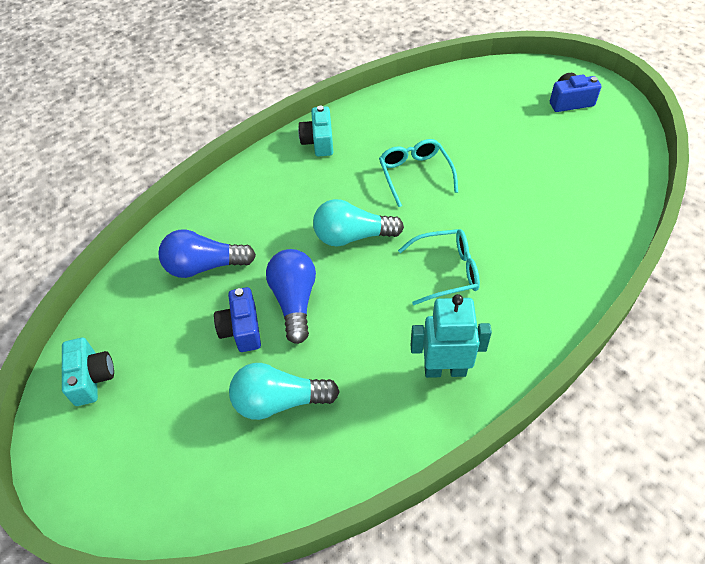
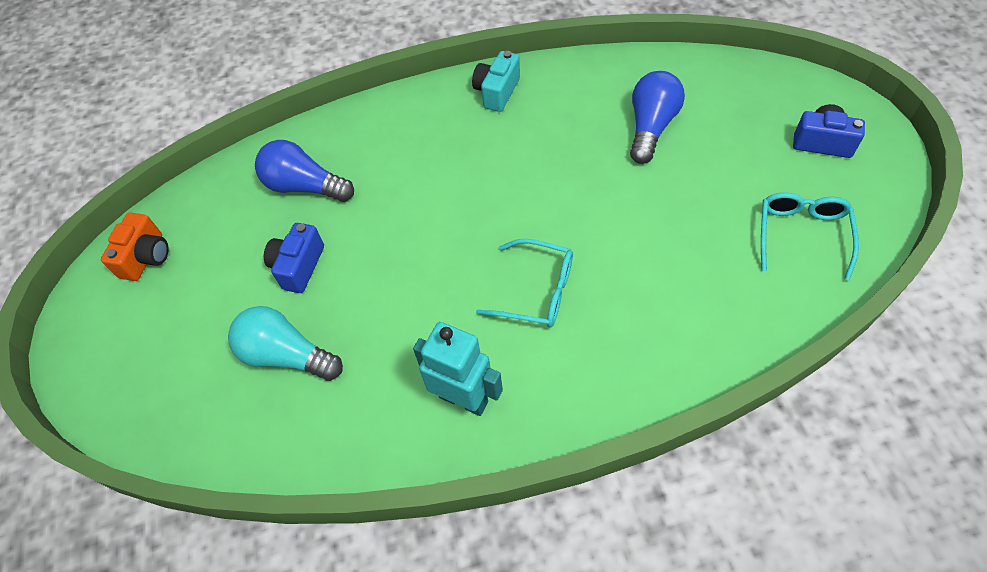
camera: 30 degrees right, 5 degrees up
turquoise camera [62,338,114,406] -> orange camera [101,212,169,281]
blue light bulb [266,249,316,344] -> blue light bulb moved to [630,71,685,164]
turquoise light bulb [313,199,404,247] -> none
turquoise glasses [379,139,458,207] -> turquoise glasses moved to [761,192,859,281]

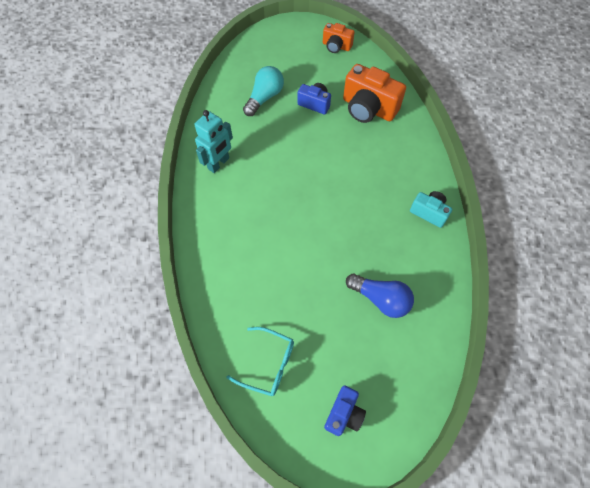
camera: 95 degrees right, 5 degrees up
blue light bulb [255,140,354,202] -> orange camera [343,64,406,123]
turquoise glasses [476,239,573,327] -> none

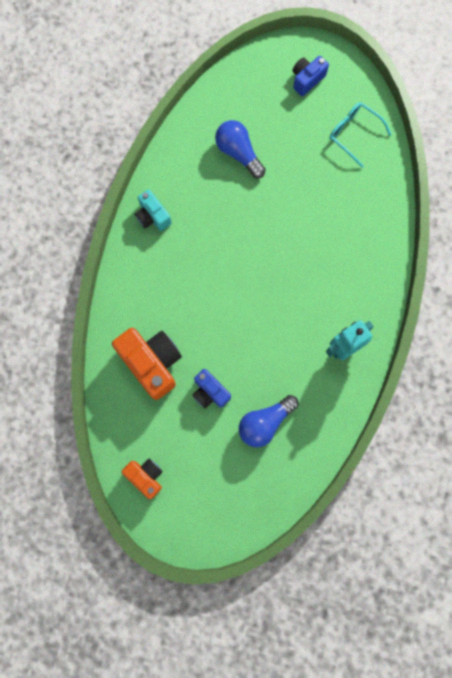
camera: 160 degrees left, 15 degrees up
turquoise light bulb [243,66,284,116] -> blue light bulb [239,395,299,447]

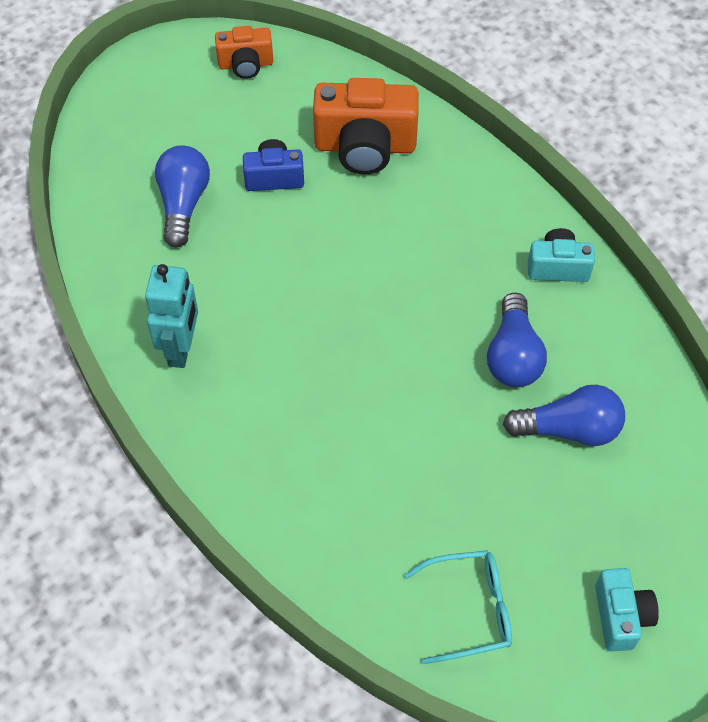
camera: 130 degrees right, 20 degrees down
blue camera [292,56,329,96] -> turquoise camera [595,568,659,651]
none -> blue light bulb [487,293,547,387]

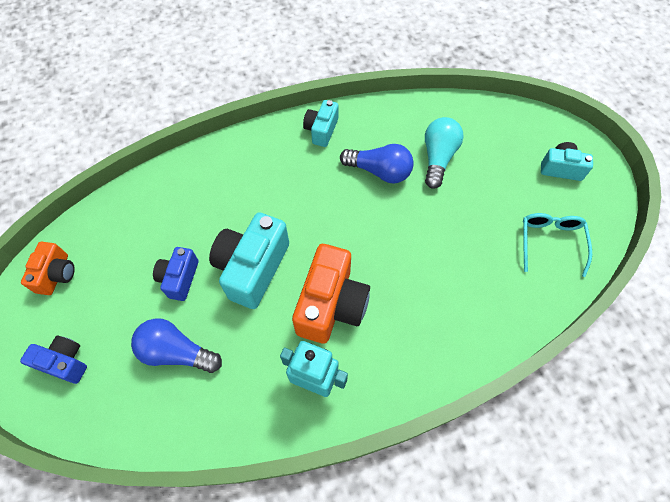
camera: 75 degrees left, 5 degrees up
orange camera [313,78,419,174] -> orange camera moved to [292,244,370,343]
blue light bulb [503,385,625,446] -> turquoise light bulb [425,117,464,189]
none -> blue camera [20,336,87,384]
none -> turquoise camera [209,213,289,309]

